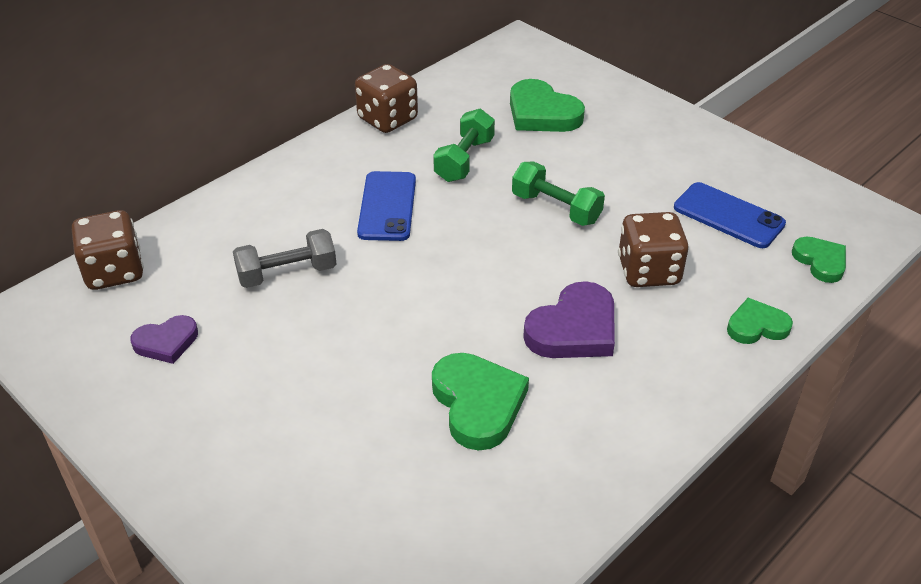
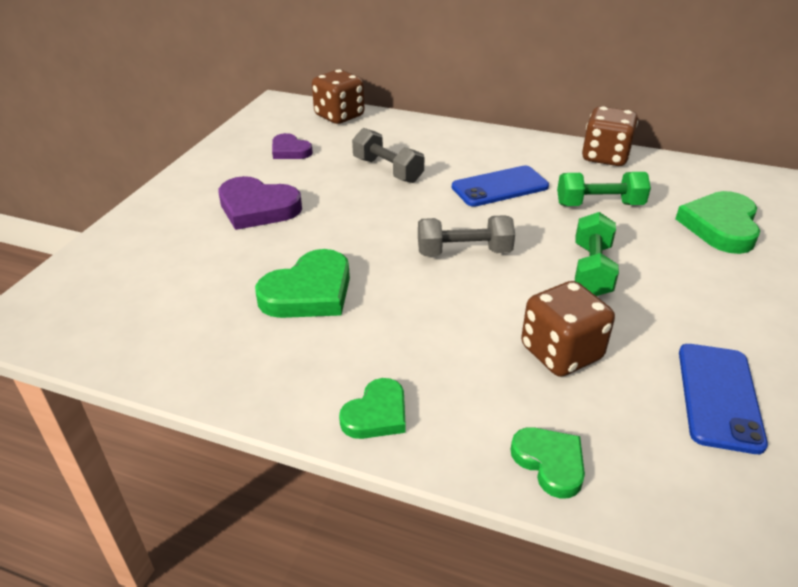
camera: 65 degrees right, 5 degrees down
purple heart [523,281,615,358] -> purple heart moved to [218,176,302,230]
green heart [792,237,846,283] -> green heart moved to [339,378,406,439]
none -> grey dumbbell [418,215,515,256]

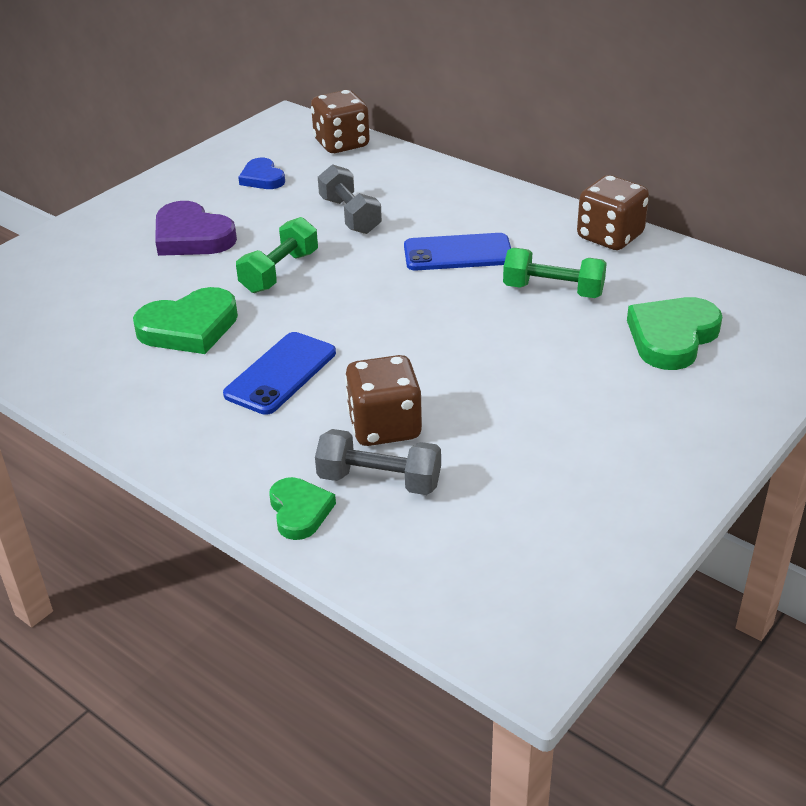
camera: 20 degrees right, 0 degrees up
purple heart [272,133,313,159] -> blue heart [238,158,285,189]
green heart [339,378,406,439] -> none
grey dumbbell [418,215,515,256] -> grey dumbbell moved to [315,429,441,495]
green dumbbell [575,212,619,296] -> green dumbbell moved to [236,217,318,293]
blue phone [679,344,768,454] -> blue phone moved to [223,332,336,415]

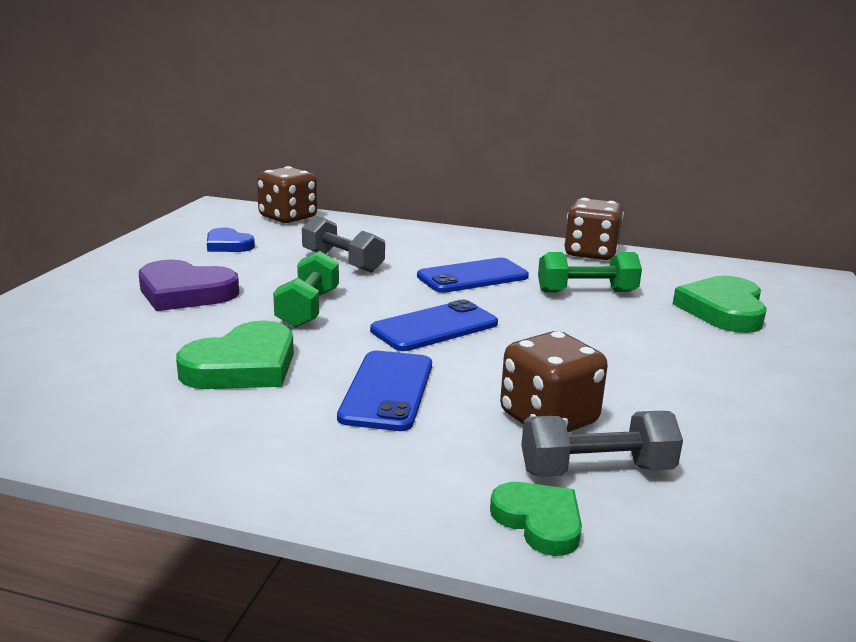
camera: 25 degrees left, 15 degrees down
none -> blue phone [370,300,498,351]

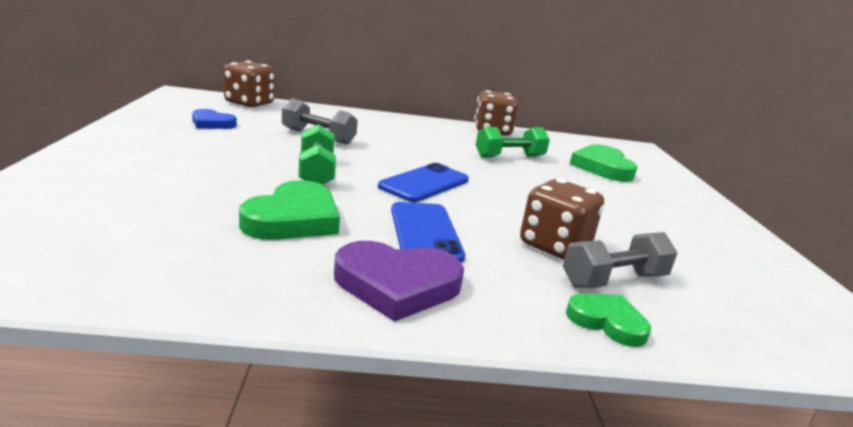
camera: 20 degrees left, 0 degrees up
purple heart [139,260,239,311] -> purple heart moved to [334,241,464,322]
blue phone [417,258,529,293] -> none

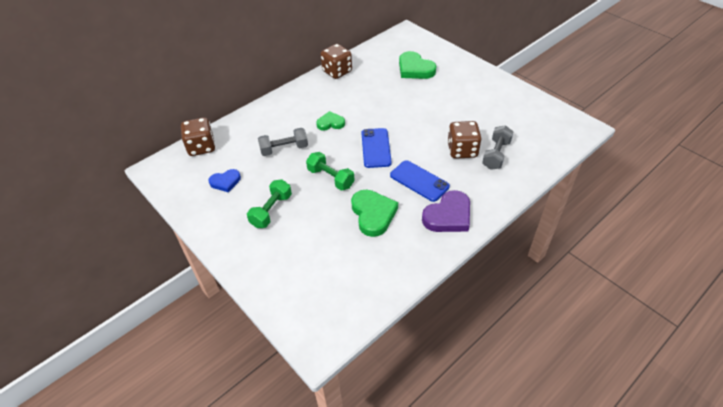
camera: 35 degrees left, 25 degrees up
green dumbbell [476,127,550,158] -> green dumbbell moved to [247,179,292,228]
green heart [566,293,651,347] -> green heart moved to [316,111,345,131]

